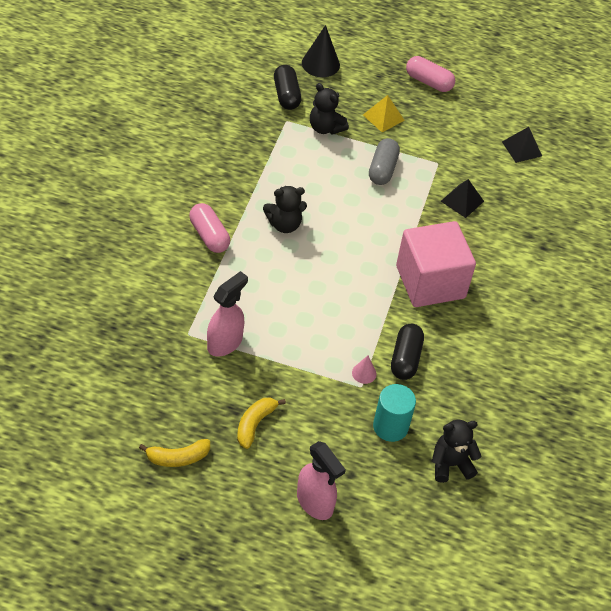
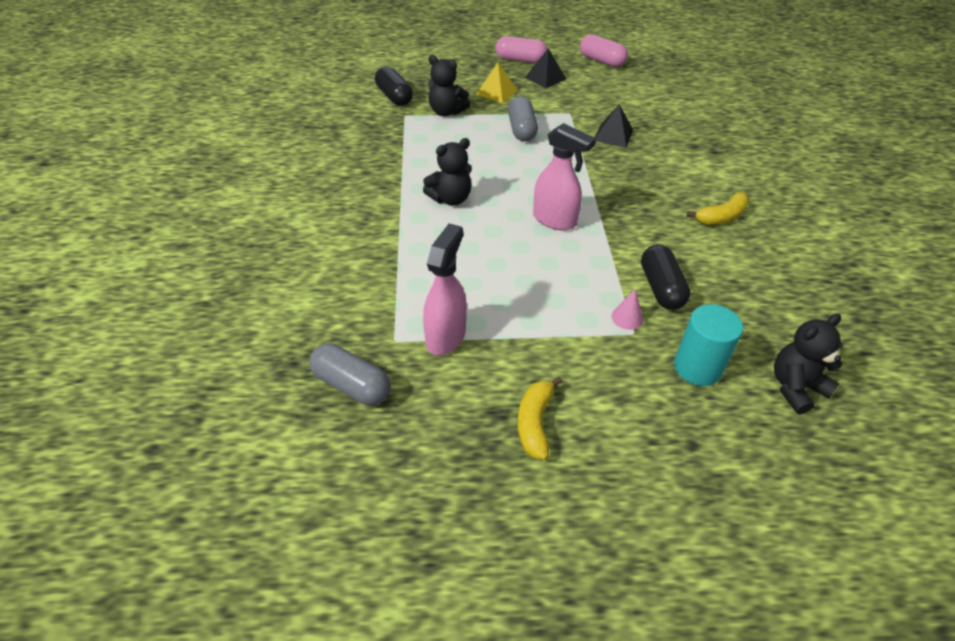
camera: 15 degrees left, 5 degrees down
yellow banana [139,439,210,467] -> yellow banana moved to [687,192,749,225]
pink capsule [189,203,230,253] -> pink capsule moved to [580,34,628,67]
pink spray bottle [297,441,346,520] -> pink spray bottle moved to [533,123,596,230]
black cone [302,25,340,77] -> none
pink cube [396,221,476,307] -> none
black pyramid [502,127,542,163] -> black pyramid moved to [525,48,566,88]
none -> grey capsule [309,344,391,405]

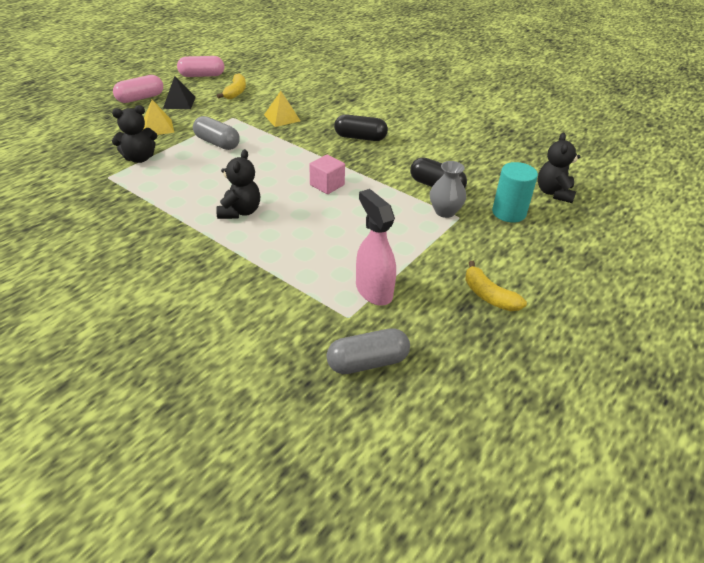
camera: 50 degrees left, 5 degrees down
black capsule [375,66,413,106] -> black capsule moved to [334,114,388,141]
pink spray bottle [533,123,596,230] -> pink cube [309,155,345,194]
black pyramid [595,104,633,148] -> yellow pyramid [264,91,301,127]
pink cone [611,289,643,330] -> grey vase [430,161,466,218]
yellow banana [687,192,749,225] -> yellow banana moved to [217,73,246,99]

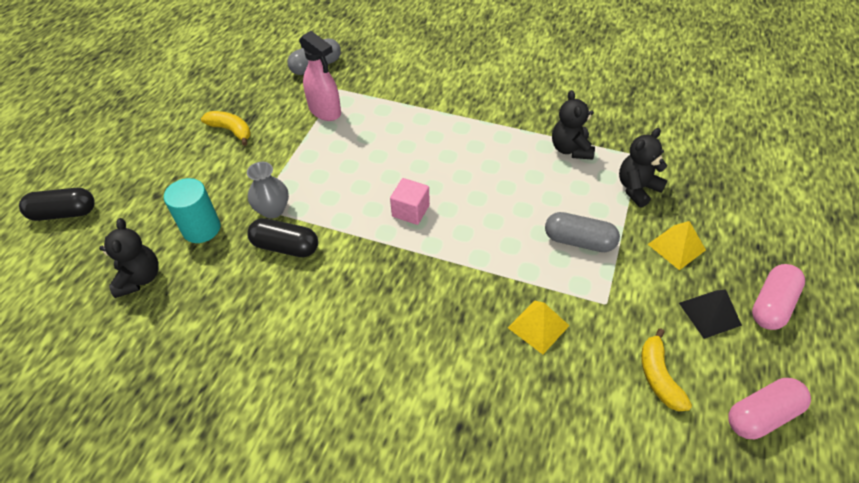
camera: 165 degrees right, 10 degrees up
black teddy bear [216,149,260,219] -> black teddy bear moved to [552,90,595,160]
black capsule [334,114,388,141] -> black capsule moved to [19,188,95,221]

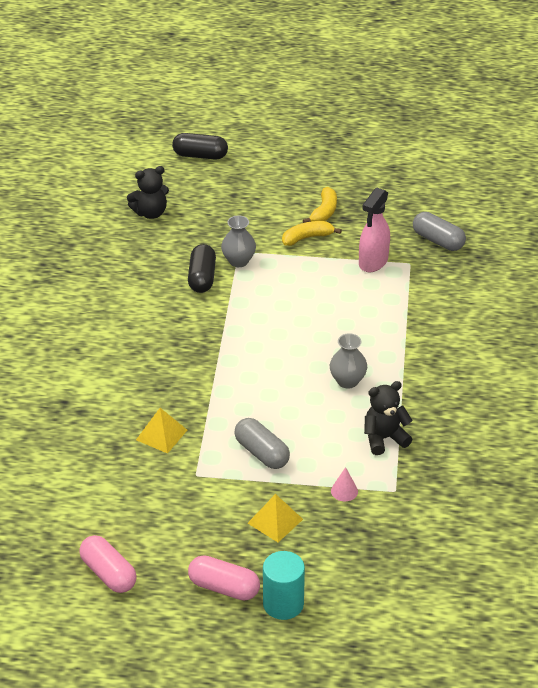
camera: 75 degrees right, 10 degrees down
black capsule [19,188,95,221] -> black capsule turned 60 degrees counterclockwise [172,133,228,160]
turquoise cylinder [164,178,221,243] -> turquoise cylinder moved to [263,551,305,620]
pink cube [390,178,430,225] -> none
grey capsule [545,212,620,252] -> grey capsule turned 45 degrees counterclockwise [234,418,290,469]
black teddy bear [619,128,668,208] -> pink cone [331,467,358,501]
yellow banana [641,328,692,411] -> yellow banana moved to [282,221,342,246]
black pyramid [679,289,742,339] -> none
none -> grey vase [330,334,367,389]

